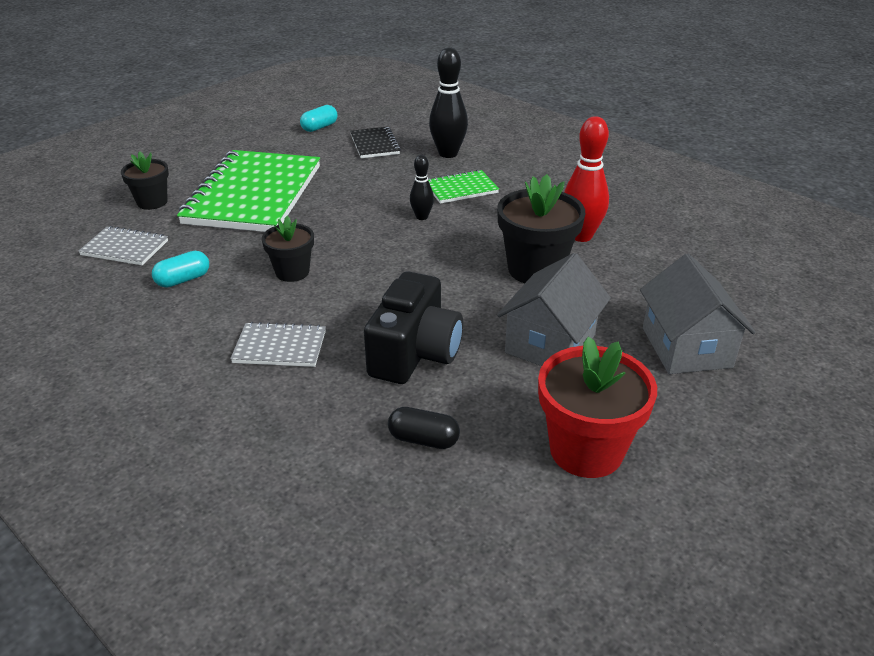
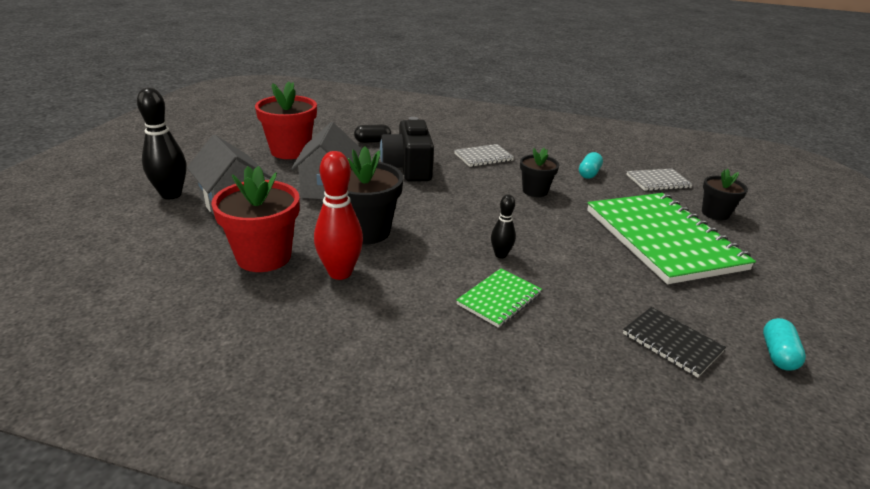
camera: 150 degrees right, 5 degrees down
black bowling pin [429,47,468,158] -> black bowling pin moved to [137,88,186,199]
none -> red flower pot [211,166,300,272]

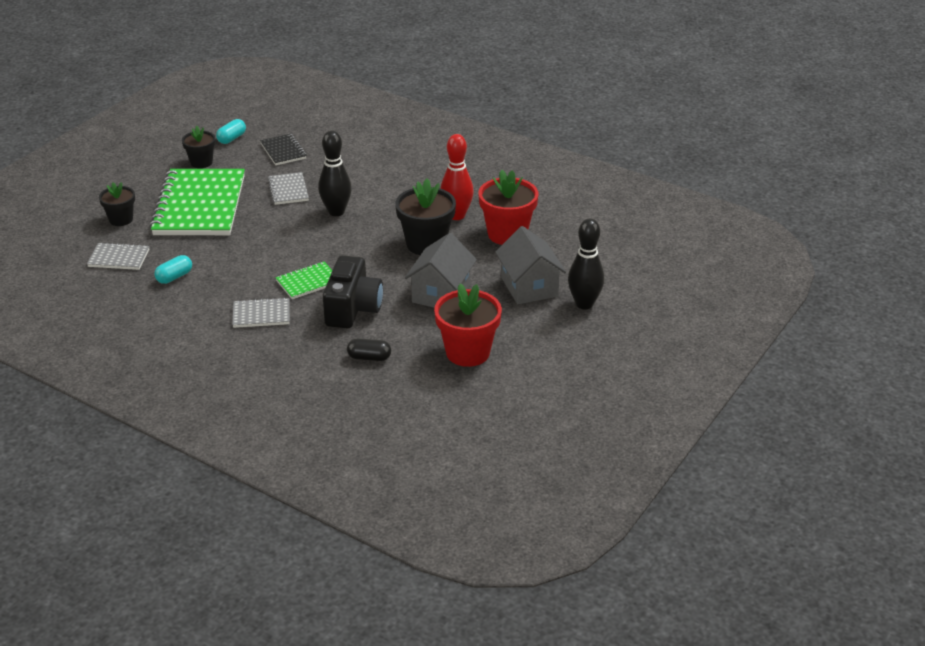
camera: 160 degrees left, 5 degrees up
green notebook [456,268,542,328] -> green notebook moved to [276,262,332,299]
black bowling pin [491,194,516,258] -> black bowling pin [318,130,352,216], size x1.80
black flower pot [520,148,559,197] -> black flower pot moved to [182,126,215,168]
none -> grey notebook [268,172,309,205]

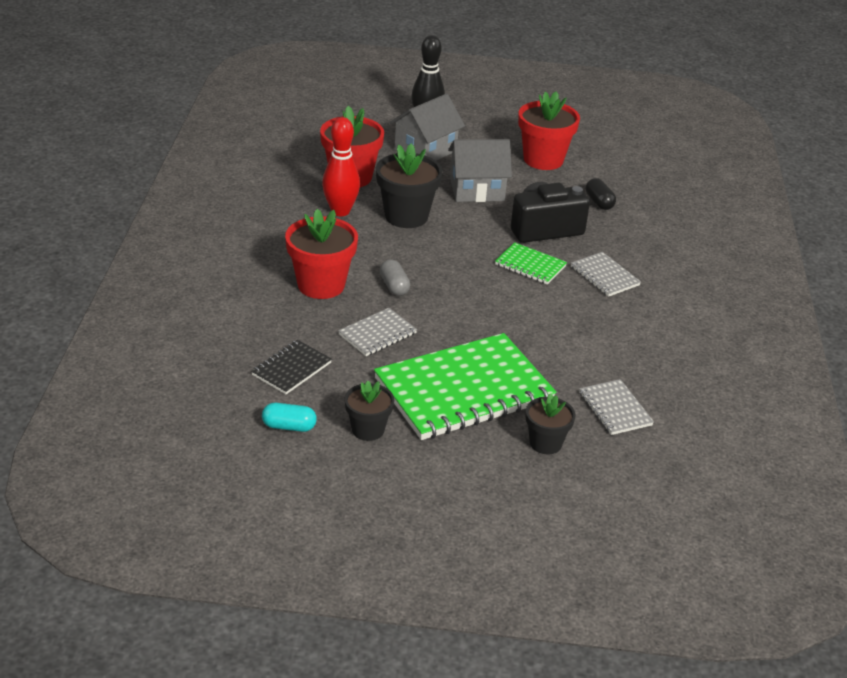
camera: 120 degrees left, 0 degrees up
turquoise capsule [154,255,192,284] -> none
black bowling pin [318,130,352,216] -> grey capsule [380,259,410,296]
none -> red flower pot [285,209,358,299]

